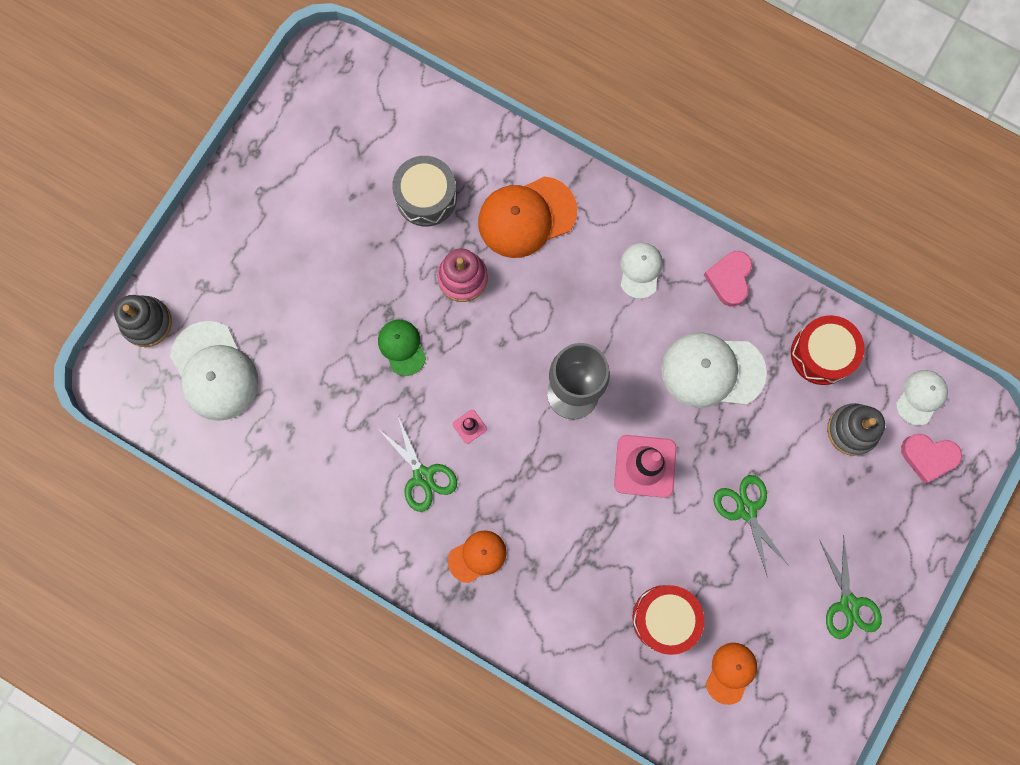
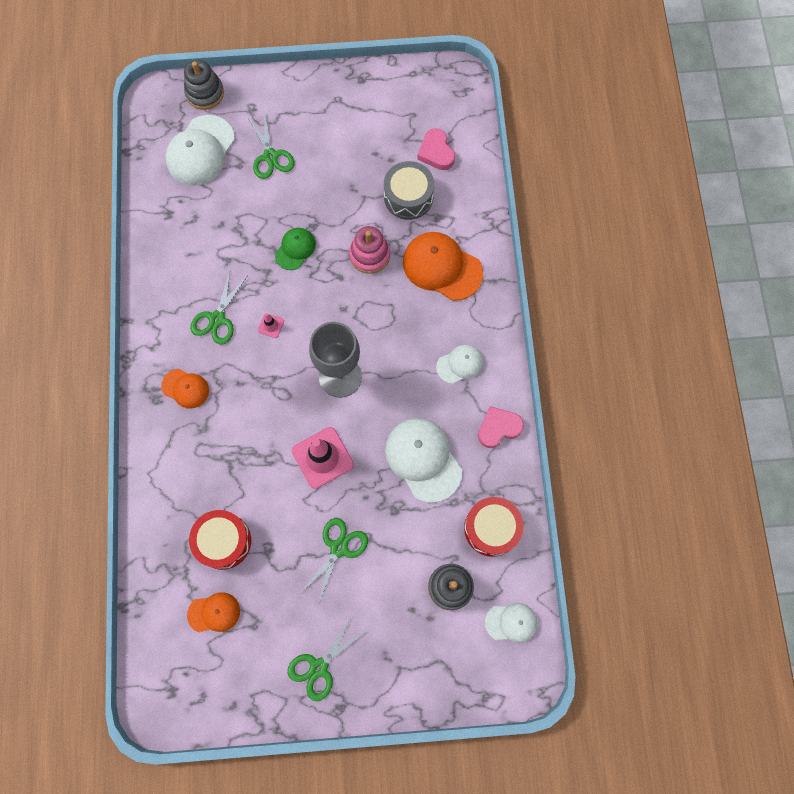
camera: 55 degrees right, 5 degrees down
pink heart [901,434,962,483] -> pink heart moved to [417,128,455,170]
none -> green scissors [248,114,294,179]

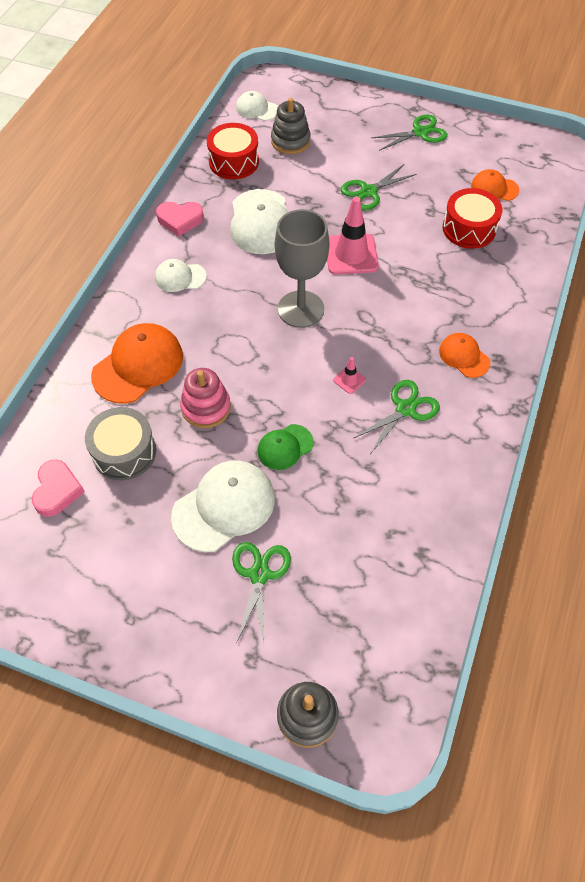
camera: 155 degrees left, 15 degrees down
white cap [165,115,235,186] -> white cap moved to [171,460,275,552]
orange cap [403,232,483,301] -> orange cap turned 105 degrees counterclockwise [91,323,183,404]

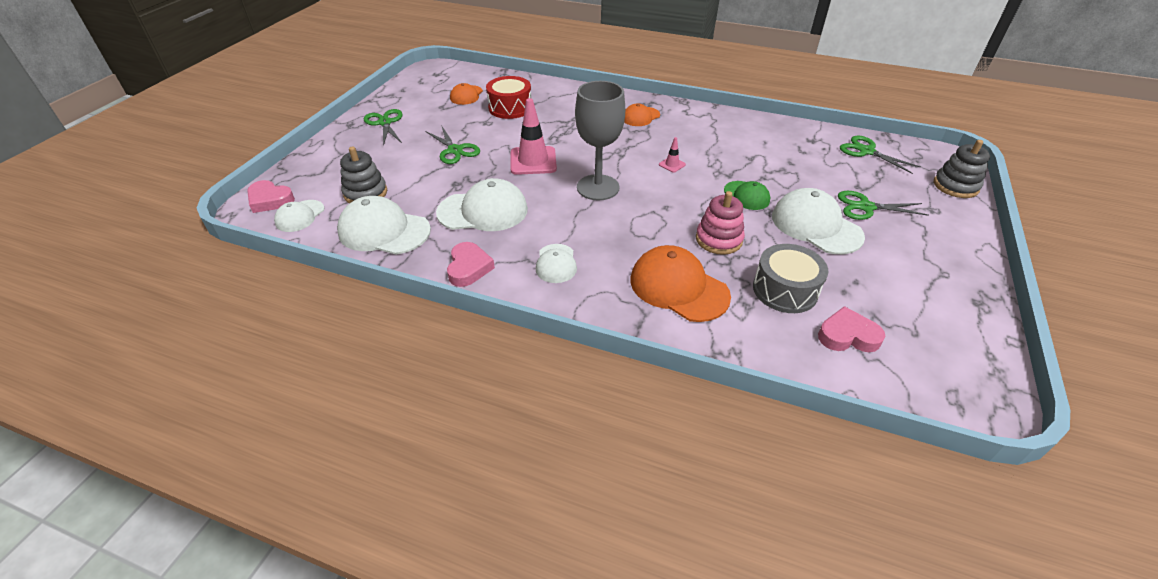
camera: 90 degrees left, 15 degrees down
red drum [207,123,259,179] -> white cap [337,196,431,255]
green scissors [354,380,440,453] -> green scissors moved to [840,135,921,174]
none -> pink heart [247,180,295,213]

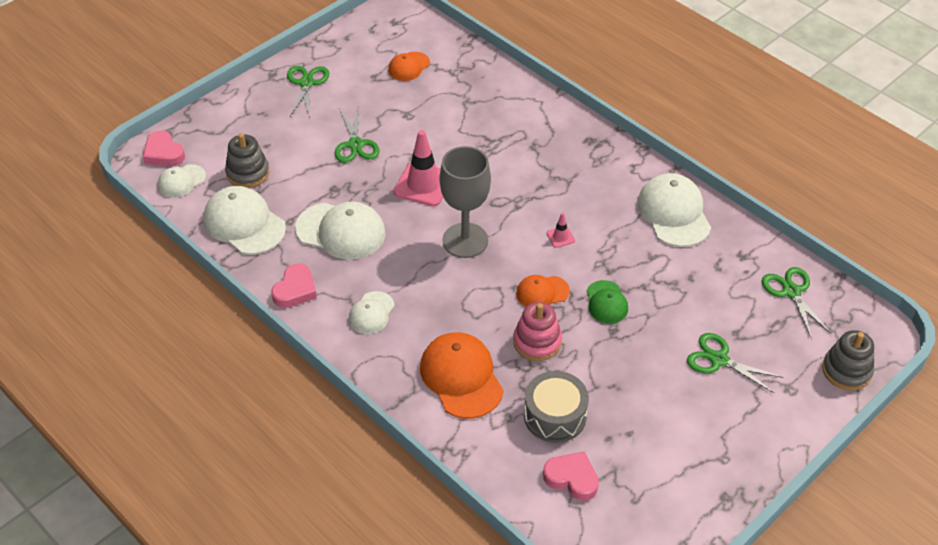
camera: 25 degrees right, 5 degrees up
red drum [486,76,531,119] -> none
orange cap [624,103,660,126] -> orange cap moved to [516,275,570,307]
white cap [772,188,865,254] -> white cap moved to [637,173,711,247]

